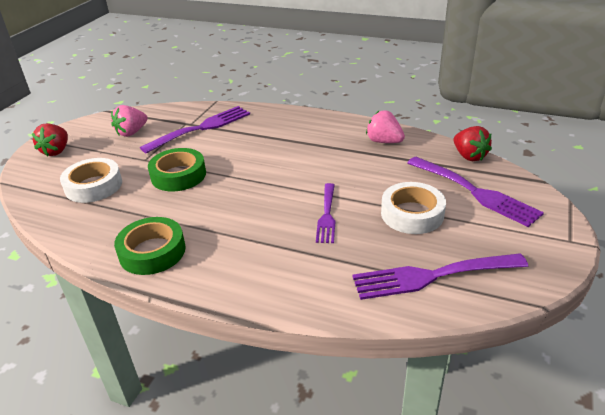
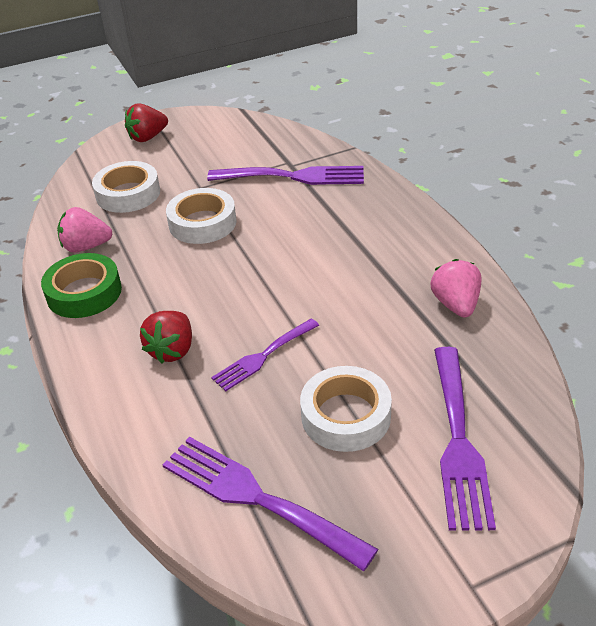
camera: 45 degrees right, 5 degrees up
pink strawberry [111,105,148,137] -> pink strawberry moved to [57,207,112,253]
green tape [148,148,206,191] -> white tape [166,188,237,244]
red strawberry [454,126,492,162] -> red strawberry moved to [140,311,192,363]

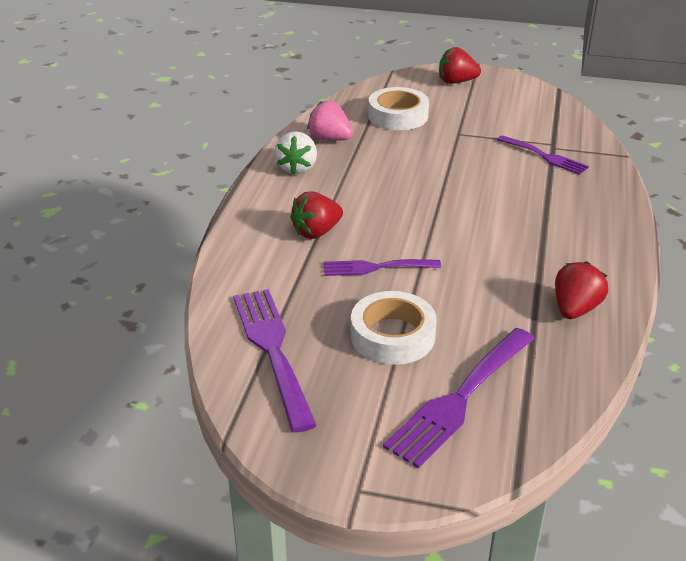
camera: 35 degrees right, 5 degrees down
green tape [41,253,122,318] -> white strawberry [274,131,317,174]
white tape [166,188,237,244] -> none
purple fork [207,166,364,185] -> purple fork [497,135,589,175], size x0.62
pink strawberry [431,259,481,317] -> red strawberry [555,261,608,319]

